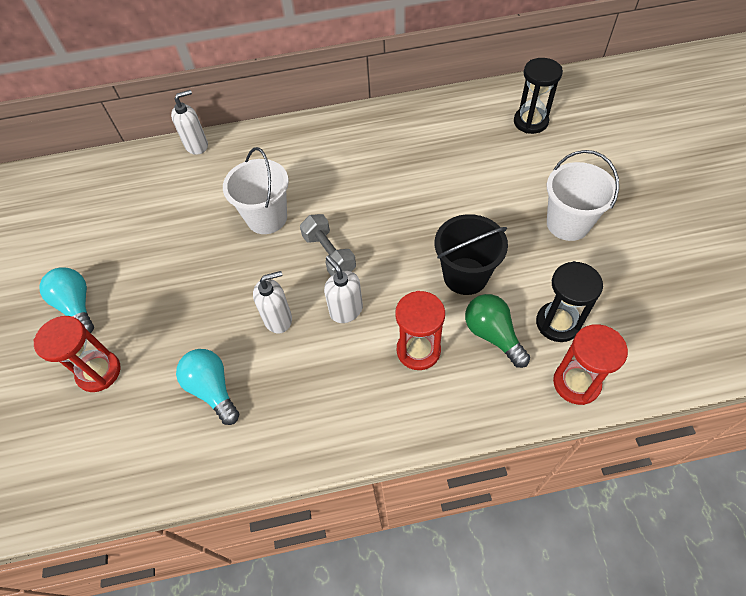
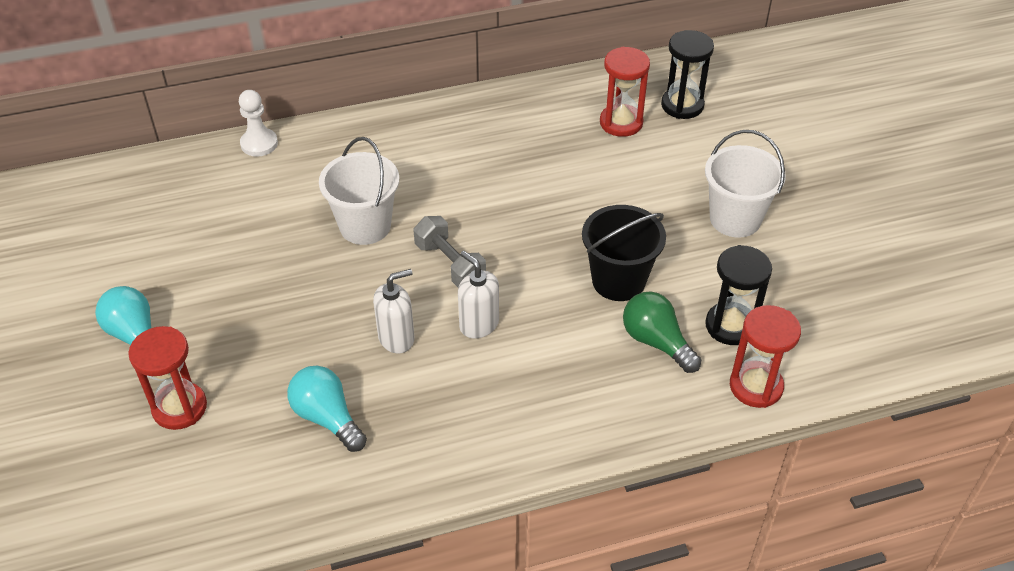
camera: 10 degrees left, 10 degrees down
white soap dispenser [171,90,208,155] -> white pawn [239,90,278,157]
red hourglass [395,291,445,370] -> red hourglass moved to [600,47,650,137]

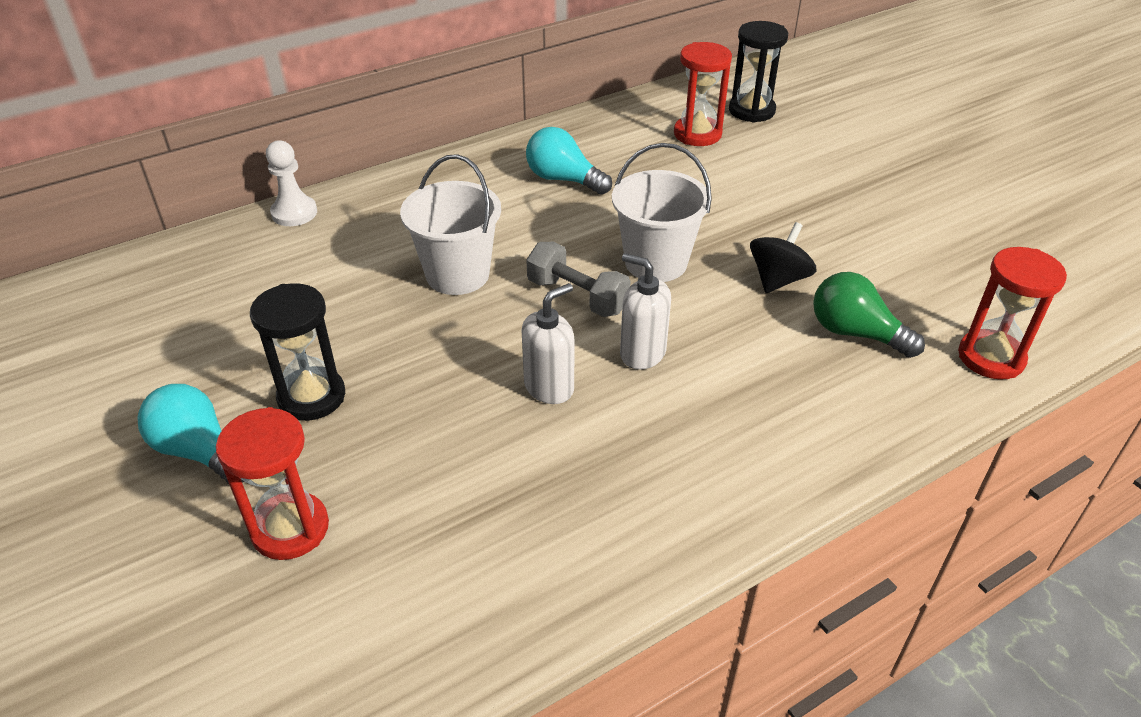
camera: 15 degrees left, 5 degrees down
turquoise light bulb [287,366,367,452] -> turquoise light bulb moved to [526,127,612,195]
black bucket [582,205,666,301] -> black spinning top [750,222,817,293]
white bucket [705,130,786,238] -> white bucket moved to [612,143,712,282]
black hourglass [705,245,772,345] -> black hourglass moved to [250,283,345,421]

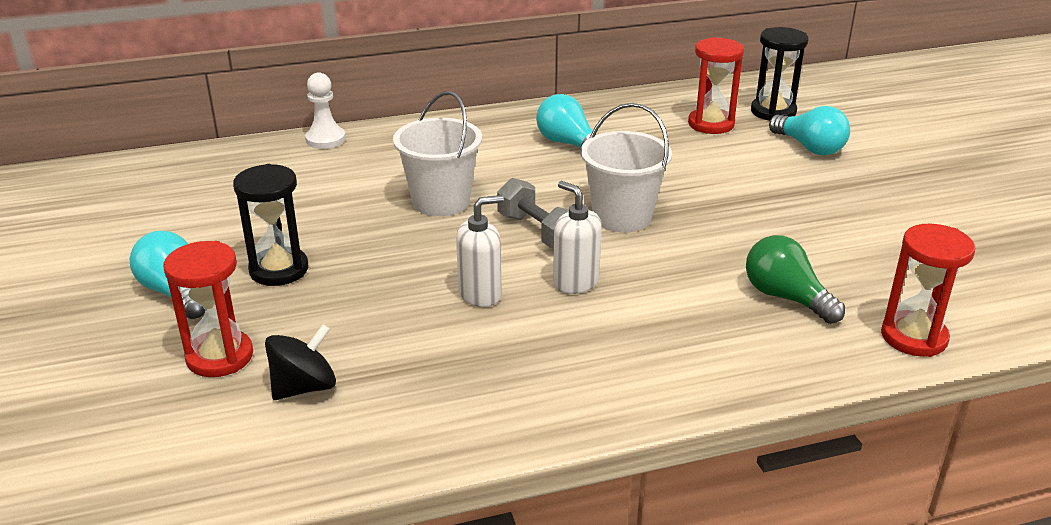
camera: 15 degrees right, 10 degrees down
black spinning top [750,222,817,293] -> black spinning top moved to [265,324,336,400]
none -> turquoise light bulb [769,106,850,155]

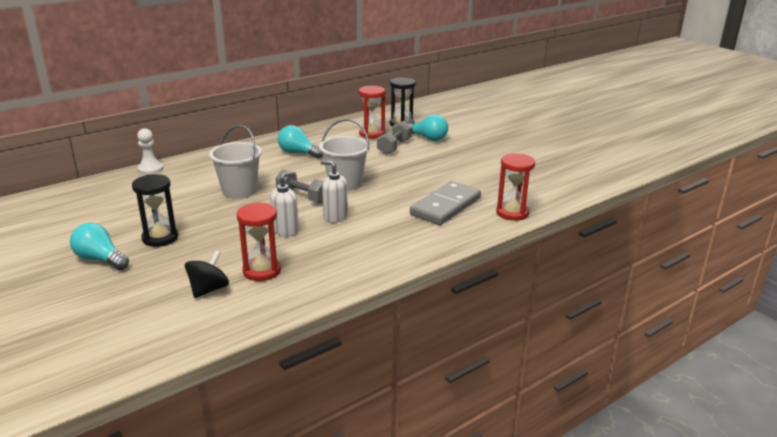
camera: 20 degrees left, 5 degrees down
red hourglass [163,241,253,377] -> red hourglass moved to [237,202,281,281]
green light bulb [746,235,845,324] -> grey domino [410,181,481,225]
none -> grey dumbbell [377,121,412,155]

